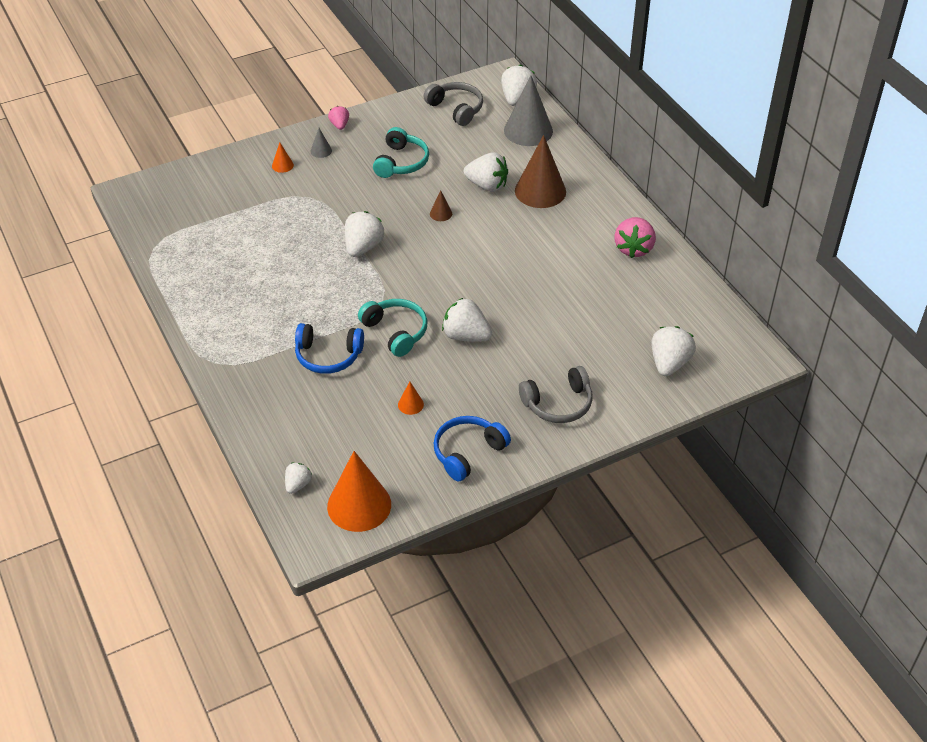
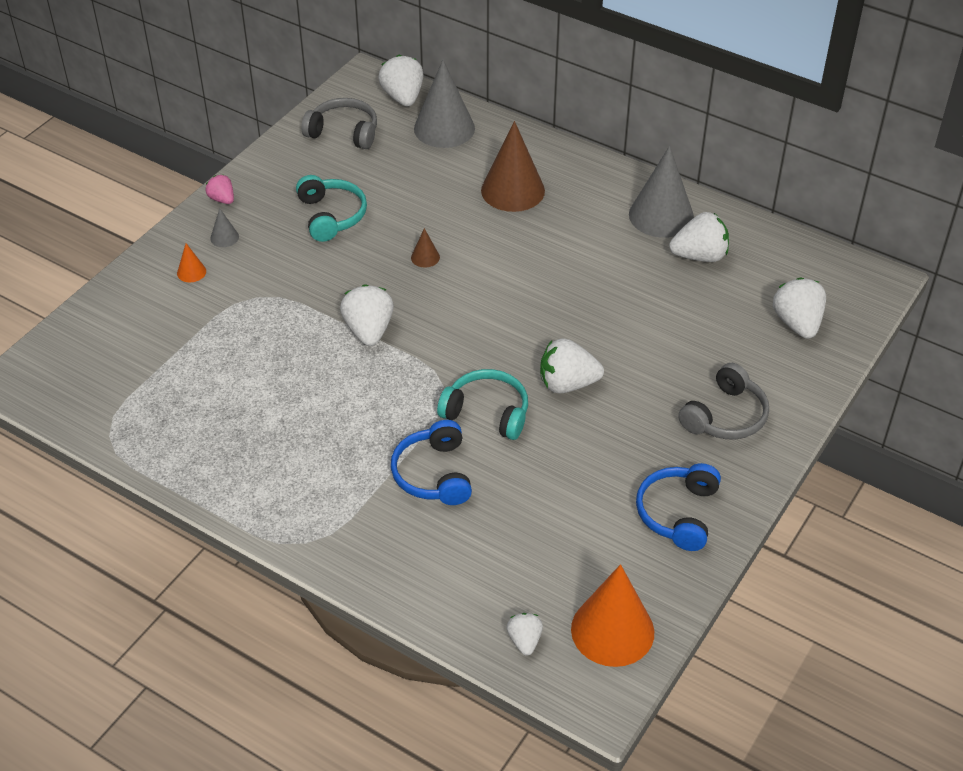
camera: 30 degrees left, 0 degrees up
blue headphones [295,323,364,374] -> blue headphones turned 105 degrees clockwise [391,420,472,505]
orange cone [398,382,424,415] -> none
white strawberry [464,152,508,192] -> white strawberry moved to [669,212,729,262]
pink strawberry [614,217,656,258] -> grey cone [629,146,694,238]

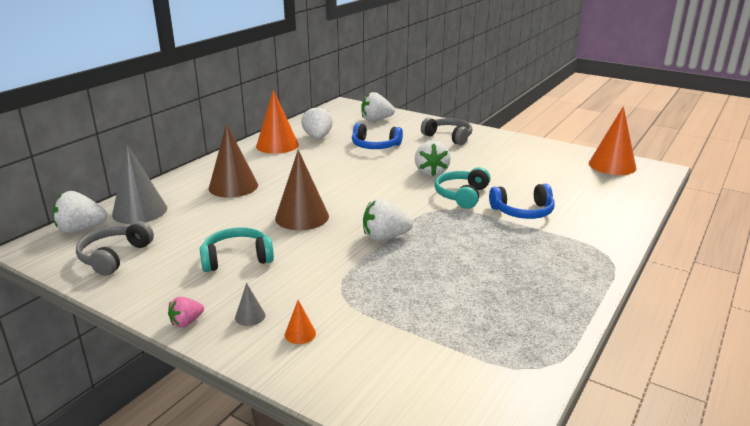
camera: 90 degrees left, 20 degrees down
brown cone [411,228,440,268] -> brown cone [275,150,329,230], size x2.31
white strawberry [507,613,543,656] -> none
grey cone [629,146,694,238] -> orange cone [256,90,299,154]
blue headphones [636,463,721,551] -> blue headphones moved to [352,123,403,149]

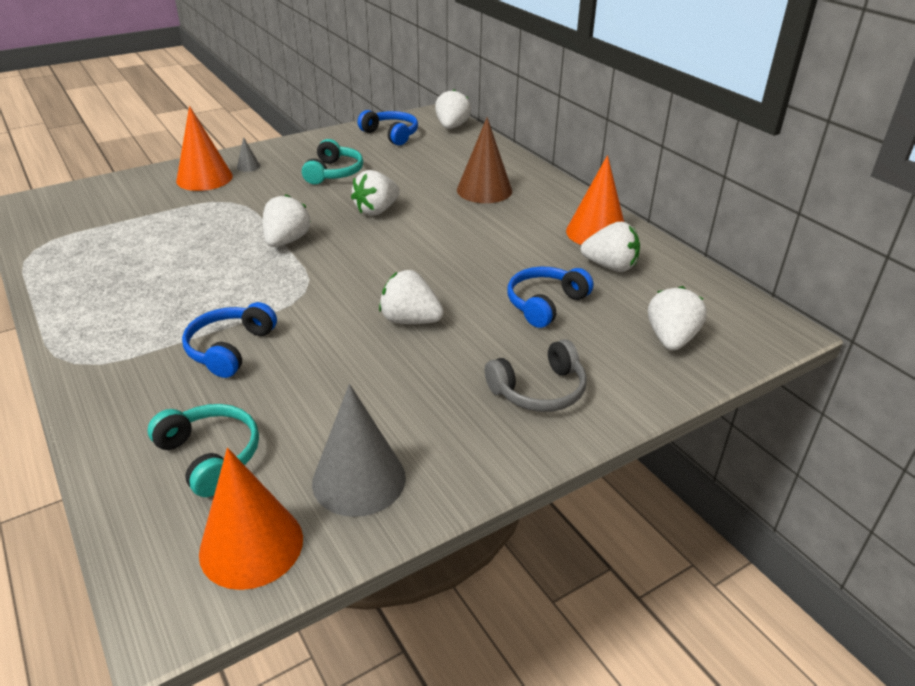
camera: 115 degrees right, 10 degrees up
grey headphones [76,221,154,276] -> blue headphones [358,110,418,146]
grey cone [112,145,167,224] -> grey cone moved to [312,384,406,517]
pink strawberry [168,297,204,327] -> none
brown cone [275,150,329,230] -> white strawberry [351,170,400,216]
orange cone [285,300,316,344] -> orange cone [176,106,233,191], size x2.31
turquoise headphones [435,167,490,209] -> turquoise headphones moved to [148,404,259,497]

